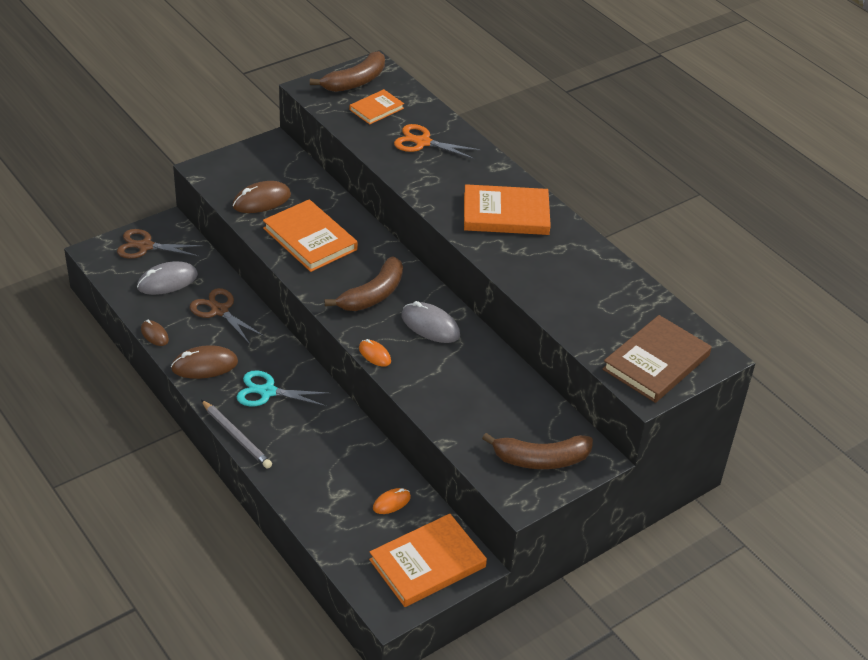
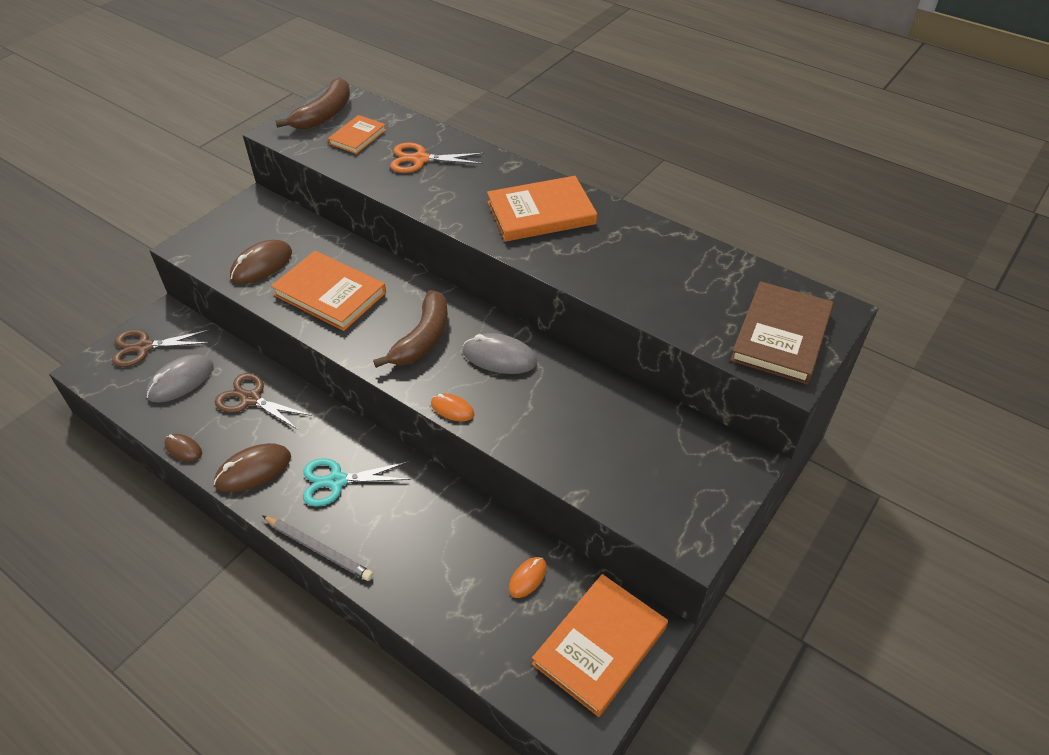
camera: 15 degrees left, 5 degrees up
brown banana [482,433,593,469] -> none

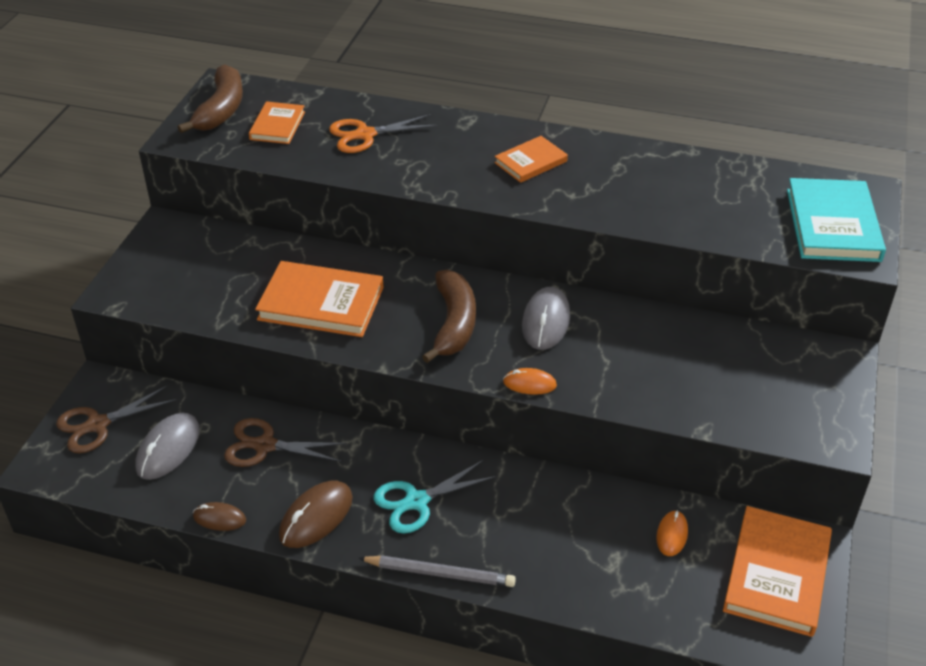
camera: 20 degrees left, 5 degrees down
brown mouse [230,240,292,284] -> none
grey mouse [463,333,537,374] -> grey mouse turned 75 degrees counterclockwise [522,287,570,350]
orange book [487,176,597,242] -> orange book [494,136,568,183], size x0.58
brown book [730,281,834,384] -> turquoise book [787,178,886,262]

